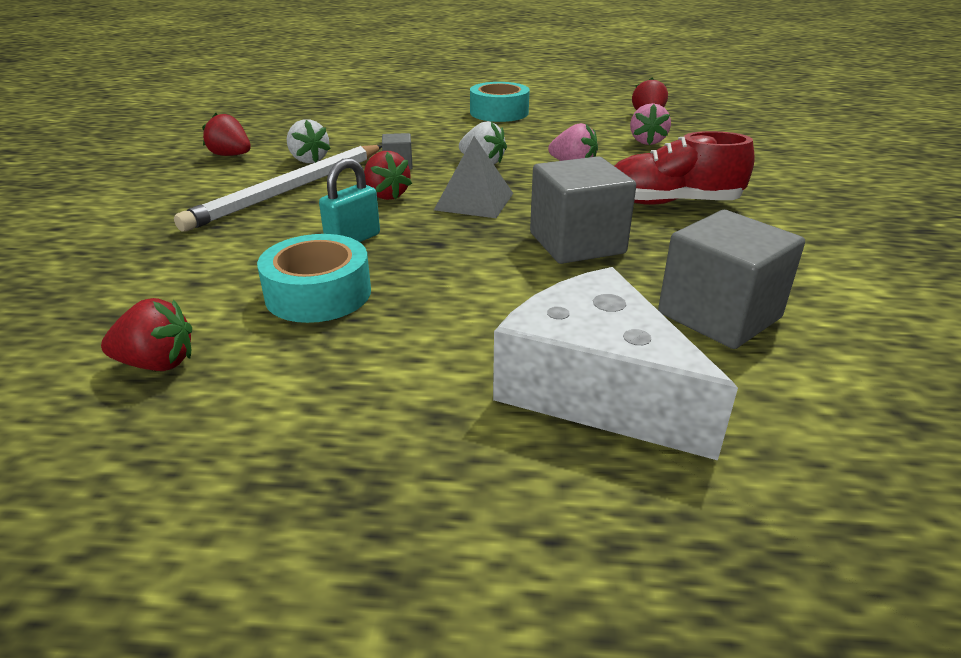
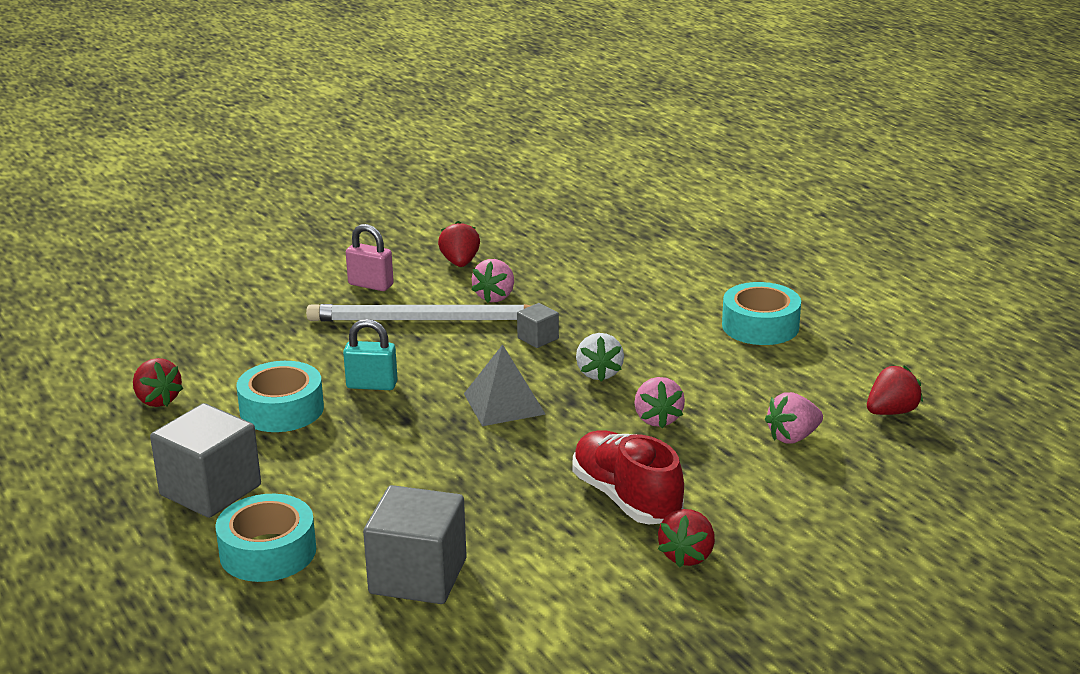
camera: 55 degrees right, 5 degrees down
white strawberry [287,119,331,163] -> pink strawberry [471,259,514,303]
red strawberry [364,151,412,200] -> red strawberry moved to [658,509,715,568]
white cheese [493,267,738,460] -> turquoise tape [215,494,316,582]
grey cube [530,156,636,264] -> grey cube moved to [150,403,261,518]
none -> pink padlock [346,224,394,291]

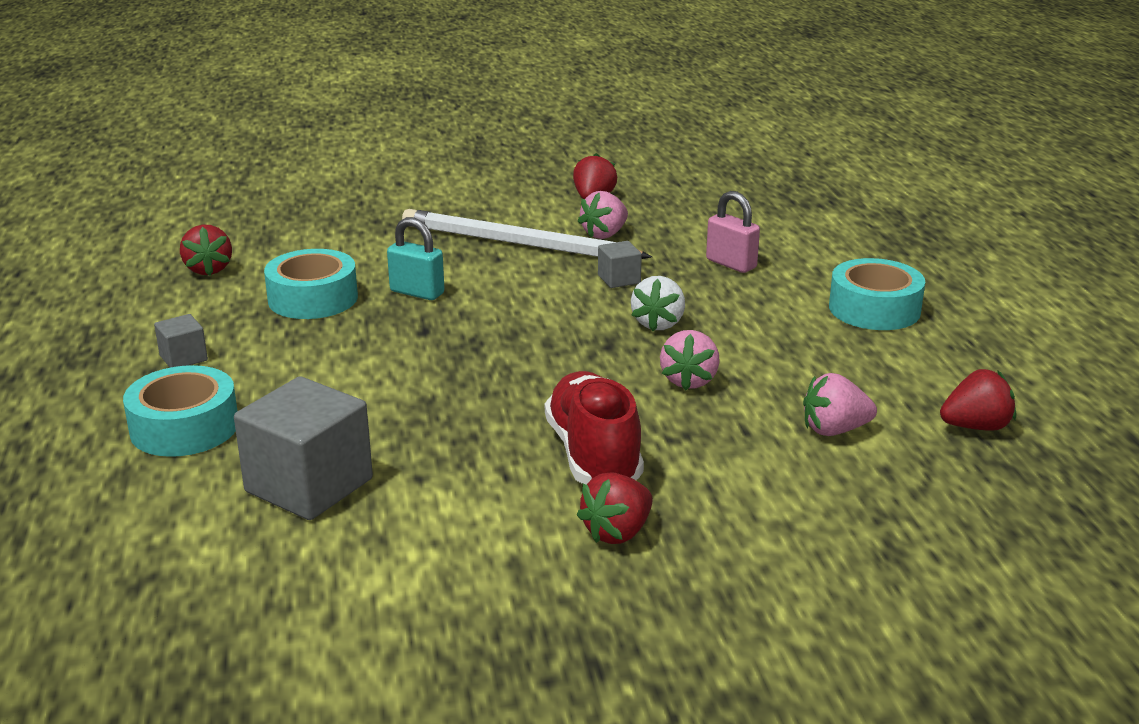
camera: 20 degrees right, 0 degrees up
grey cube [150,403,261,518] -> grey cube [154,314,208,368], size x0.48
pink padlock [346,224,394,291] -> pink padlock moved to [706,191,760,273]
grey pyramid [464,344,546,426] -> none

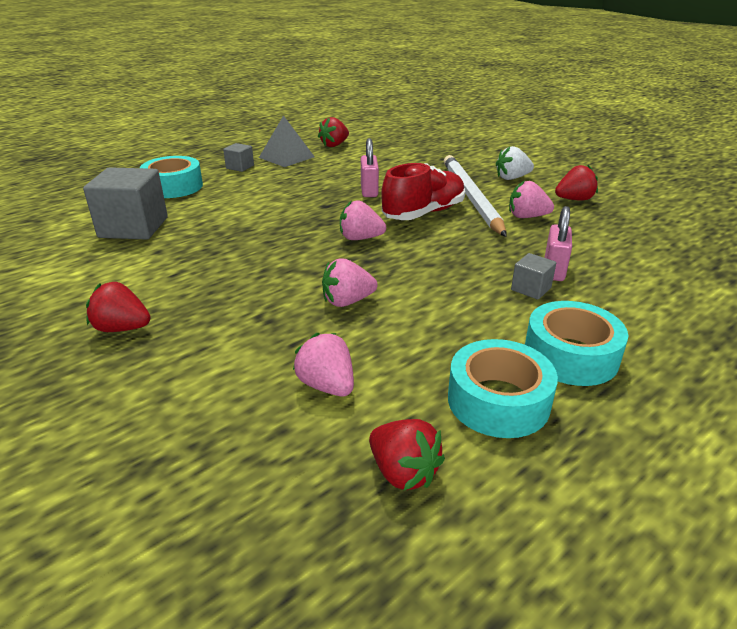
camera: 60 degrees right, 5 degrees up
turquoise tape [264,249,358,319] -> turquoise tape moved to [448,339,558,438]
turquoise padlock [387,217,445,300] -> pink padlock [361,138,379,197]
red shoe [545,371,644,485] -> red shoe moved to [381,163,465,220]
grey cube [598,241,642,288] -> grey cube moved to [511,253,556,300]
white strawberry [631,276,685,331] -> white strawberry moved to [496,146,534,180]
none -> grey pyramid [259,115,315,167]
none -> pink strawberry [340,200,386,240]

